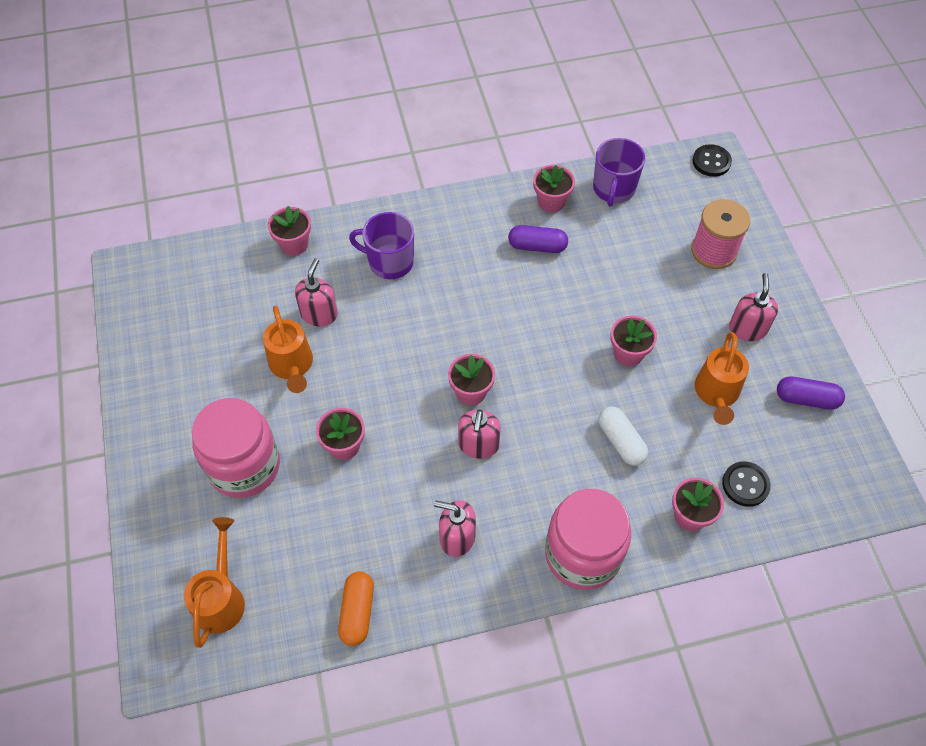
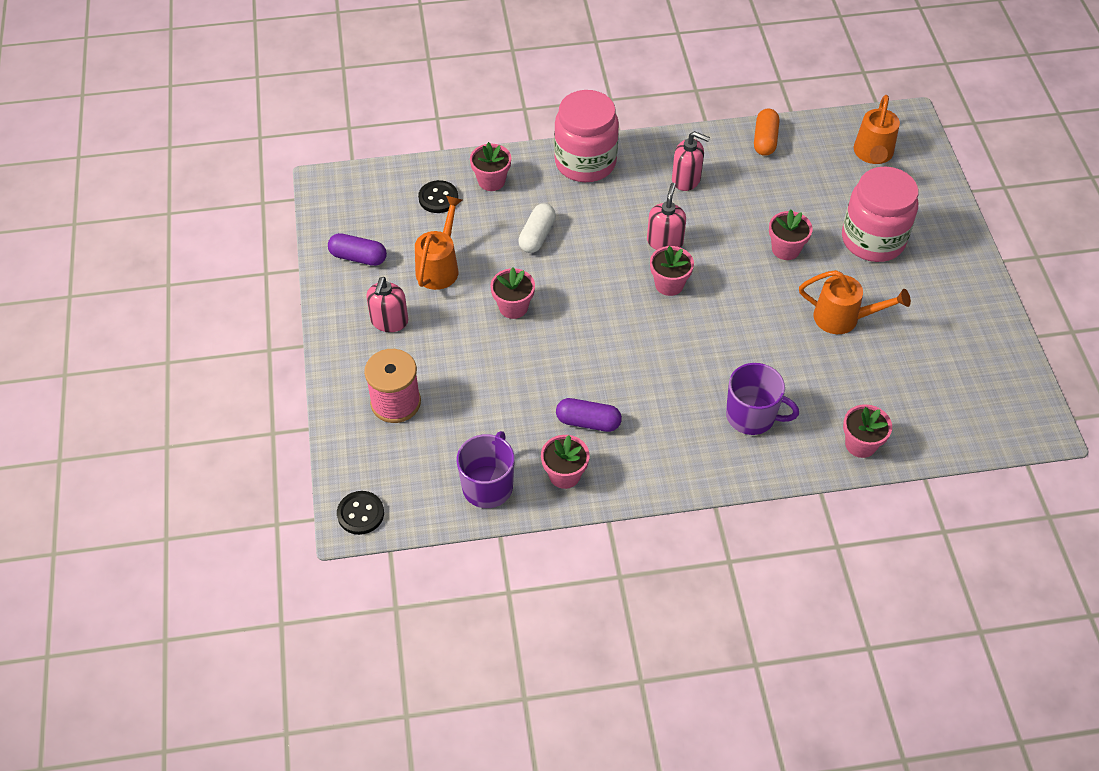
camera: 175 degrees left, 5 degrees down
orange watering can [263,305,313,393] -> orange watering can turned 120 degrees clockwise [799,270,911,334]
pink soap dispenser [295,258,338,326] -> none
white capsule [598,407,648,466] -> white capsule turned 45 degrees clockwise [518,203,556,253]

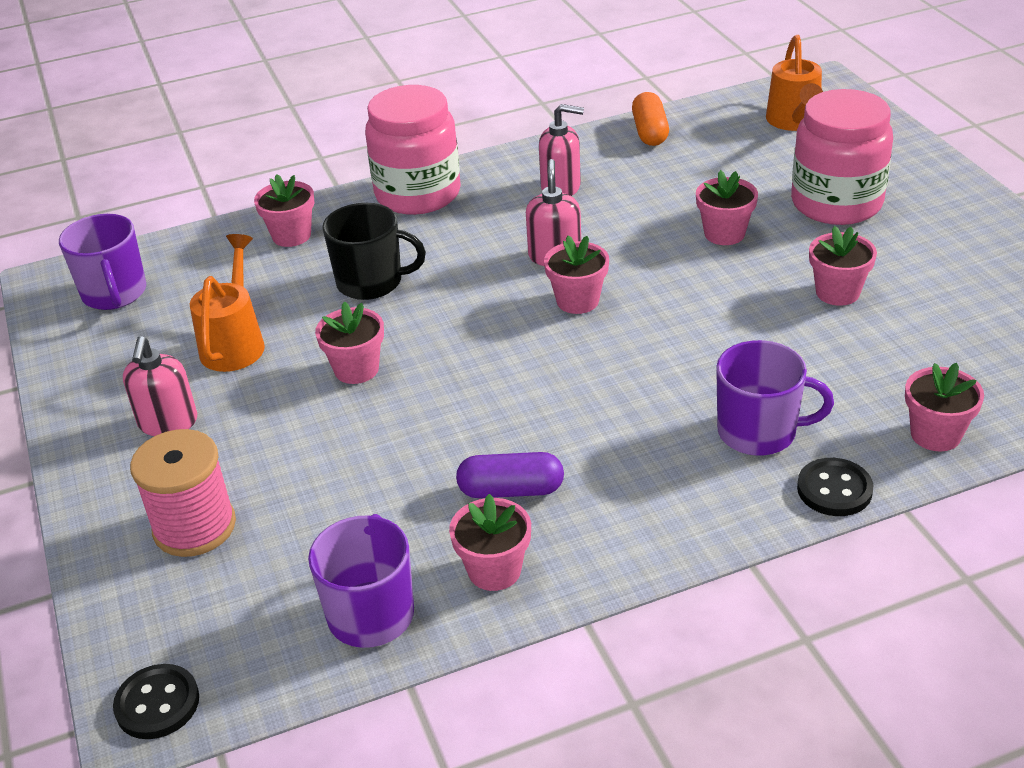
camera: 10 degrees left, 15 degrees down
purple capsule [328,233,387,266] -> none
black button [418,180,458,213] -> black button moved to [797,458,874,516]
white capsule [518,203,556,253] -> black mug [322,203,426,300]
orange watering can [799,270,911,334] -> pink flower pot [809,226,877,306]
none -> purple mug [59,214,146,310]

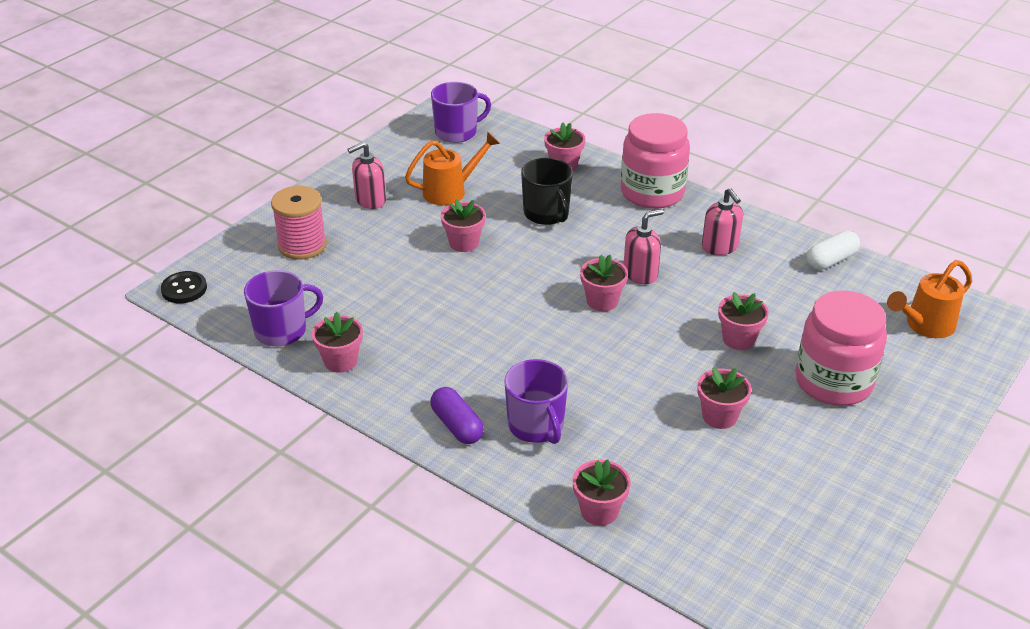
camera: 55 degrees right, 0 degrees up
purple mug [59,214,146,310] -> purple mug turned 150 degrees counterclockwise [431,82,491,143]
purple capsule [456,452,564,498] -> purple capsule moved to [430,387,484,444]
orange capsule [632,92,669,146] -> white capsule [807,231,860,270]
black button [797,458,874,516] -> none

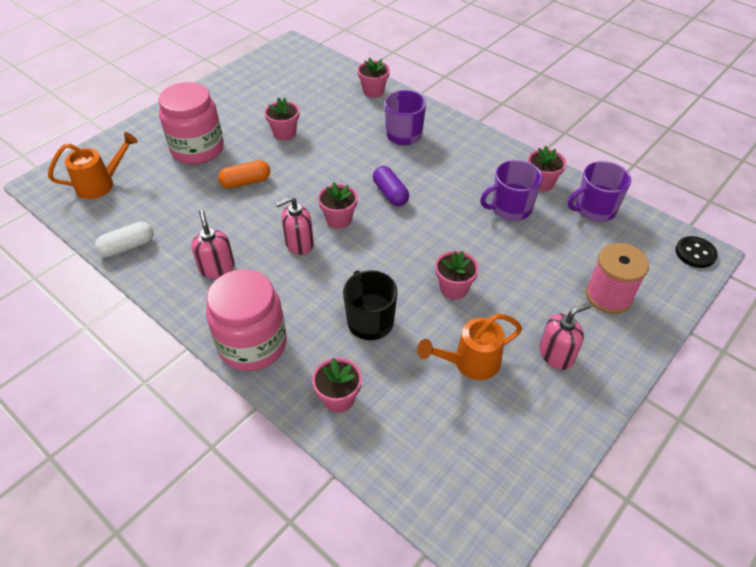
camera: 175 degrees left, 10 degrees up
purple capsule [430,387,484,444] -> purple capsule moved to [373,166,409,206]
purple mug [431,82,491,143] -> purple mug moved to [480,160,543,221]
pink flower pot [718,292,769,350] -> orange capsule [218,160,270,189]

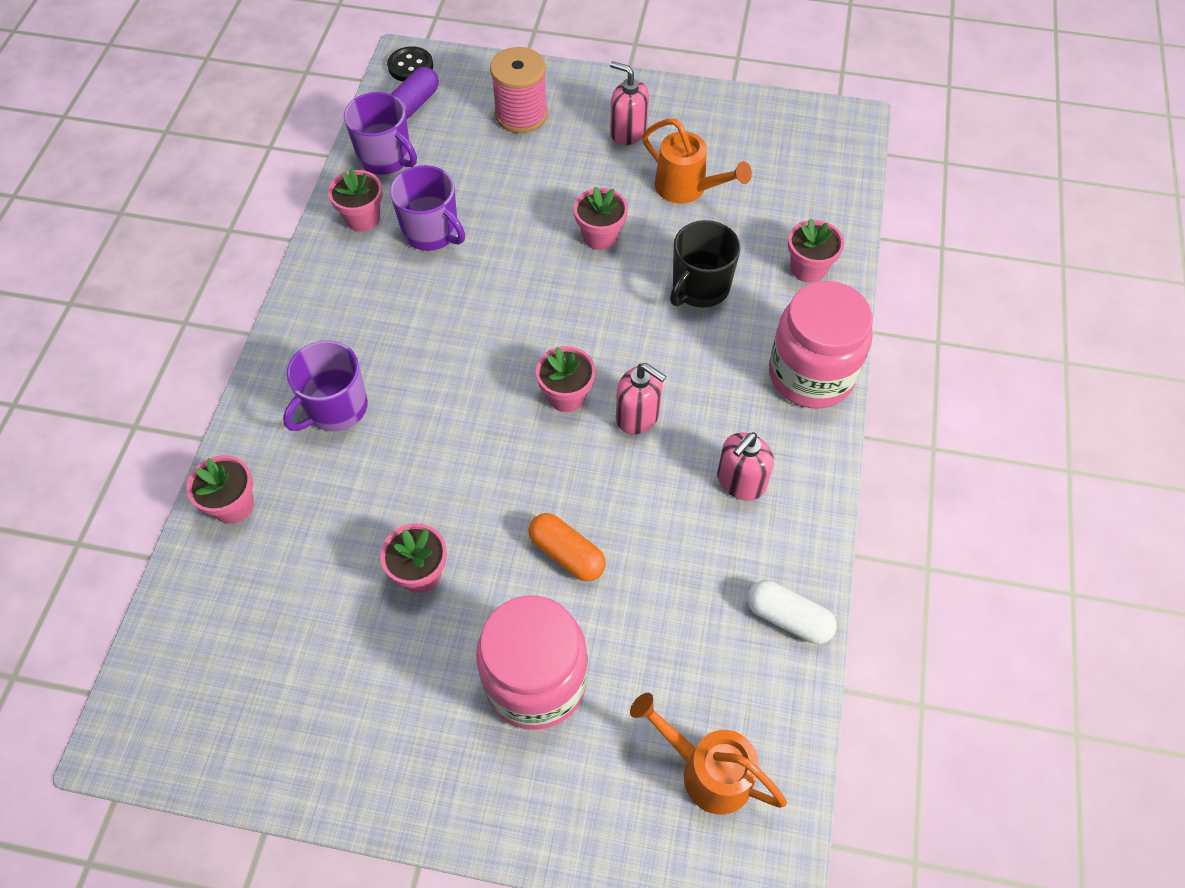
camera: 120 degrees left, 10 degrees up
purple capsule [373,166,409,206] -> purple capsule moved to [391,67,439,119]

